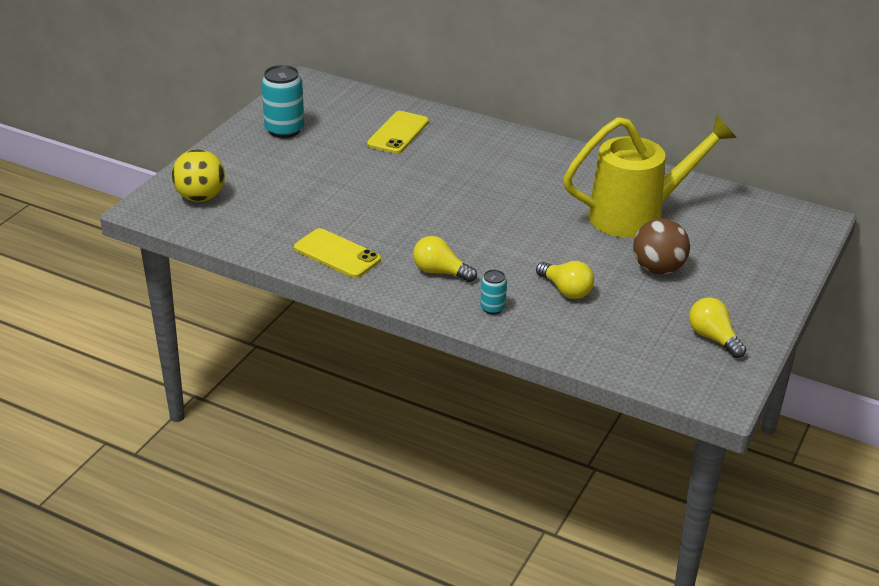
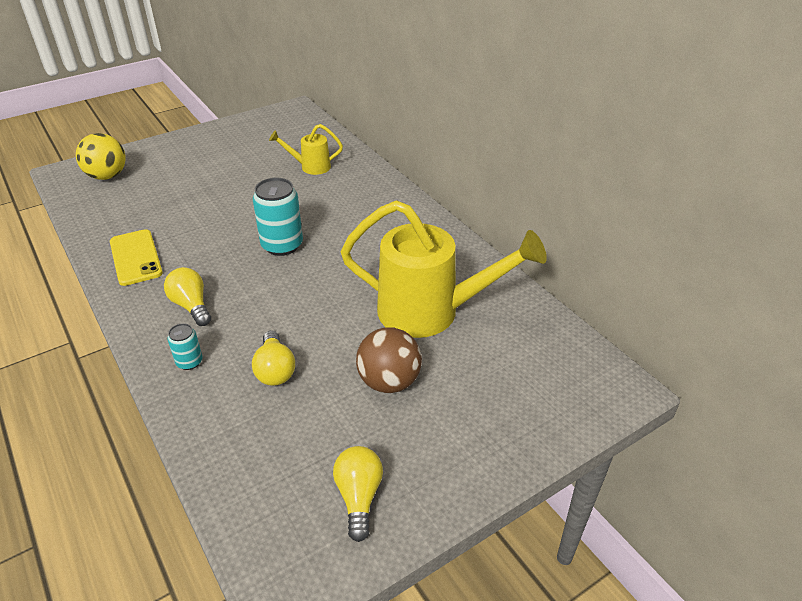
camera: 30 degrees right, 5 degrees up
turquoise can [261,65,304,138] -> turquoise can moved to [253,178,303,256]
yellow phone [367,111,429,154] -> yellow watering can [269,124,343,175]

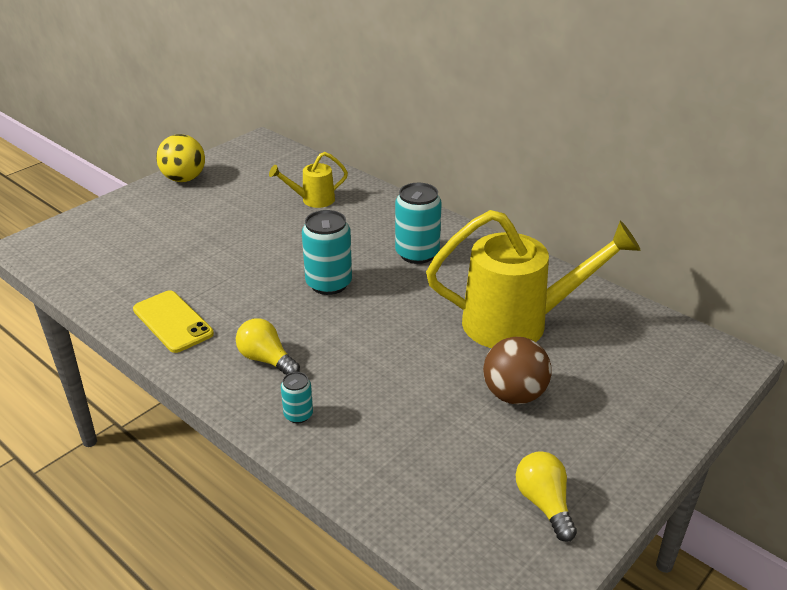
camera: 15 degrees left, 5 degrees down
yellow ball [76,133,126,180] -> yellow ball moved to [156,134,205,182]
yellow light bulb [252,331,295,386] -> none
none -> turquoise can [395,183,442,264]

